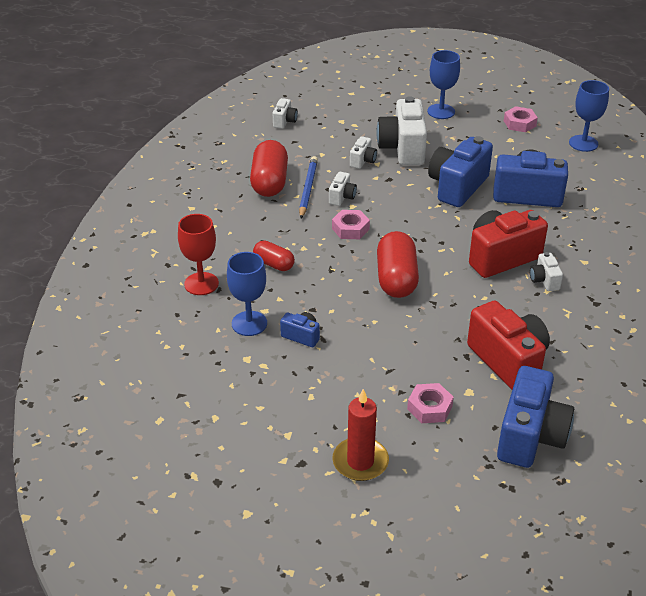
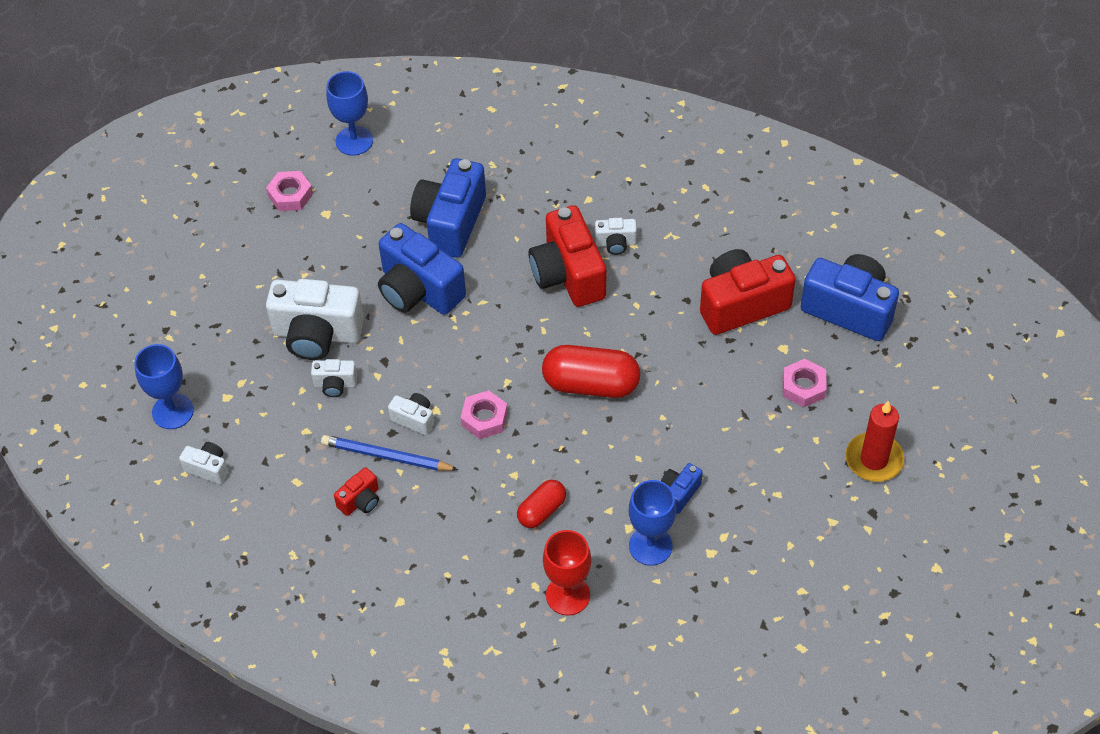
camera: 80 degrees left, 15 degrees up
red capsule [250,140,288,197] -> red camera [334,467,379,516]
white camera [350,136,377,169] -> white camera turned 150 degrees clockwise [311,359,357,397]
blue goblet [427,50,460,119] -> blue goblet moved to [134,344,194,429]

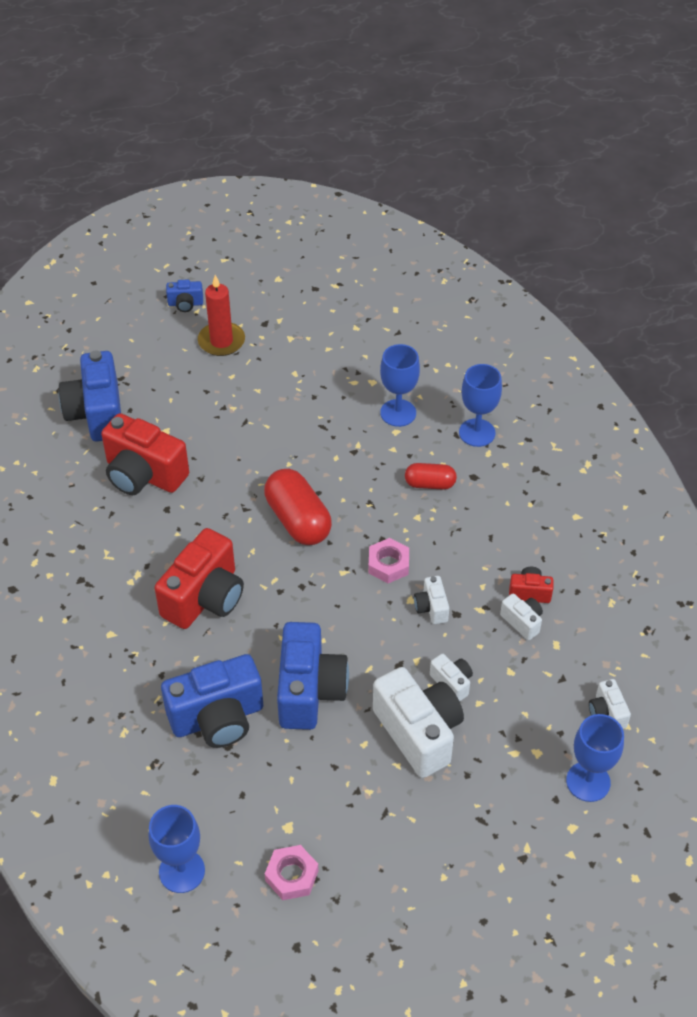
camera: 130 degrees left, 5 degrees down
blue pencil [321,435,458,471] -> none
red goblet [543,530,591,616] -> blue goblet [459,364,502,447]
white camera [595,218,637,255] -> white camera moved to [500,593,543,640]
blue camera [661,463,703,514] -> blue camera moved to [166,280,203,312]
pink nut [782,359,827,407] -> none

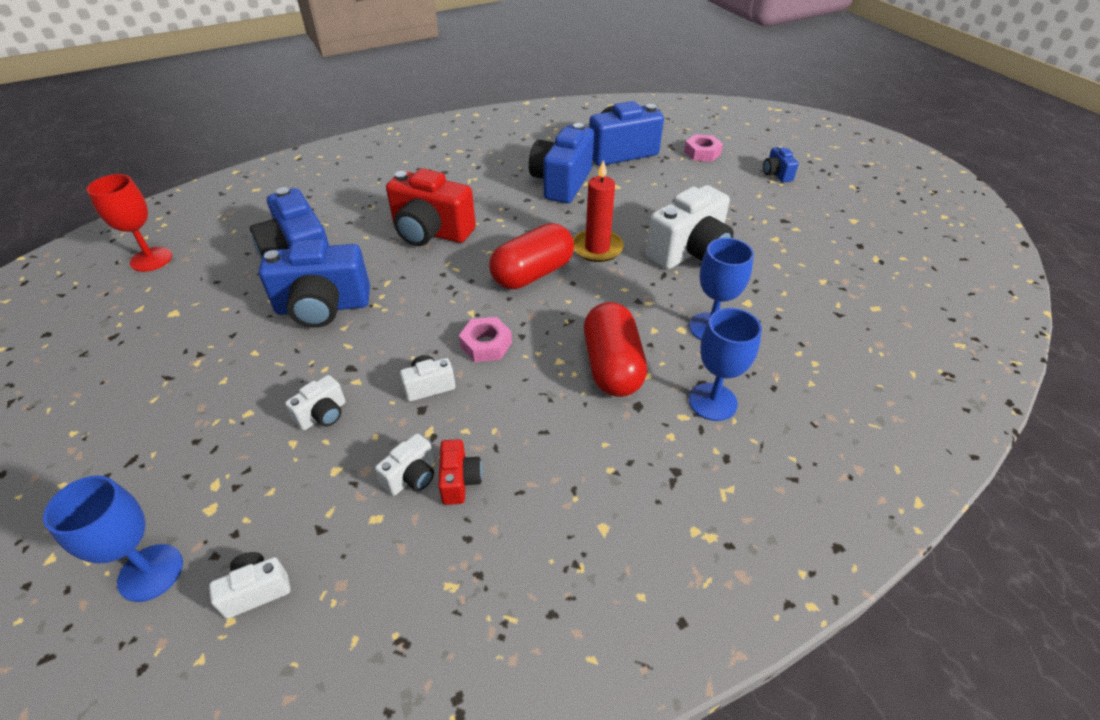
camera: 80 degrees right, 5 degrees down
red camera [101,413,189,495] -> blue camera [529,123,594,203]
blue goblet [149,805,205,893] -> red goblet [87,174,172,272]
red candle [198,275,245,356] -> red candle moved to [573,160,624,262]
pink nut [265,845,318,900] -> pink nut moved to [684,134,723,162]
white camera [373,667,464,778] -> white camera moved to [646,185,734,269]
red capsule [405,463,457,490] -> red capsule [584,302,647,397], size x1.73

